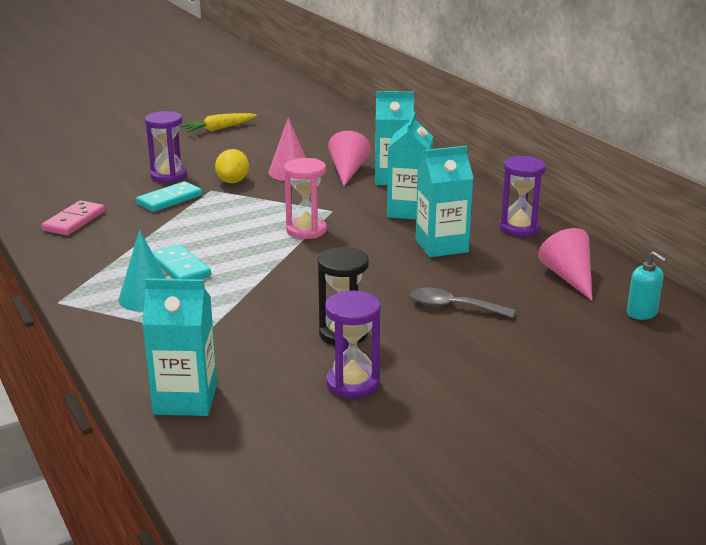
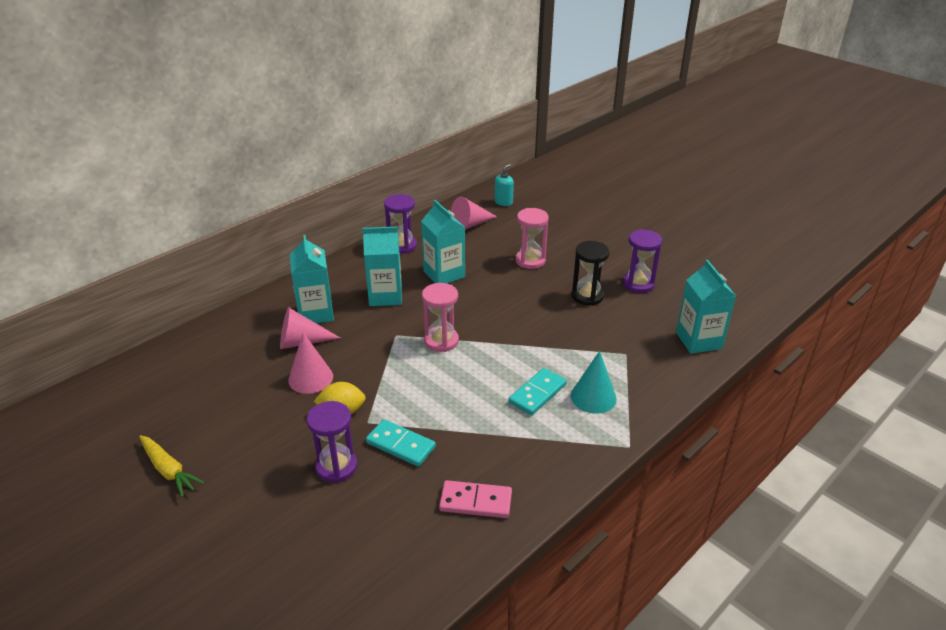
camera: 105 degrees left, 10 degrees up
grey spoon [411,287,515,318] -> pink hourglass [516,208,549,269]

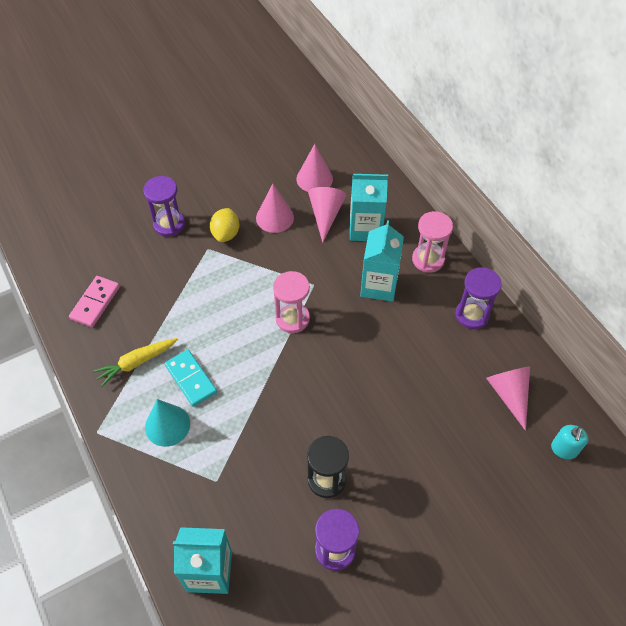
camera: 105 degrees right, 20 degrees up
yellow carrot [139,435,205,498] -> yellow carrot moved to [93,338,178,387]
turquoise domino [366,419,436,467] -> none
turquoise carton [421,200,465,283] -> none
turquoise soap dispenser [495,164,514,206] -> turquoise soap dispenser turned 60 degrees clockwise [551,425,589,459]
pink hourglass [516,208,549,269] -> pink hourglass moved to [412,211,453,273]
none -> pink cone [296,144,333,192]

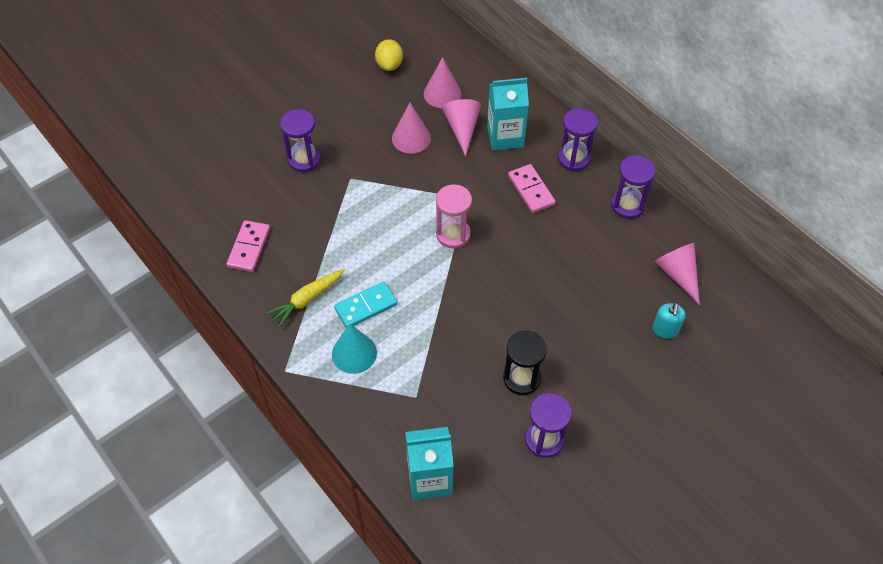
camera: 10 degrees left, 0 degrees up
turquoise domino [165,350,217,407] -> turquoise domino turned 75 degrees counterclockwise [334,282,398,328]
yellow lemon [210,208,239,242] -> yellow lemon moved to [375,39,403,71]
turquoise carton [360,220,404,302] -> pink domino [508,164,556,213]
pink hourglass [412,211,453,273] -> purple hourglass [558,108,598,171]
turquoise soap dispenser [551,425,589,459] -> turquoise soap dispenser moved to [653,303,686,339]

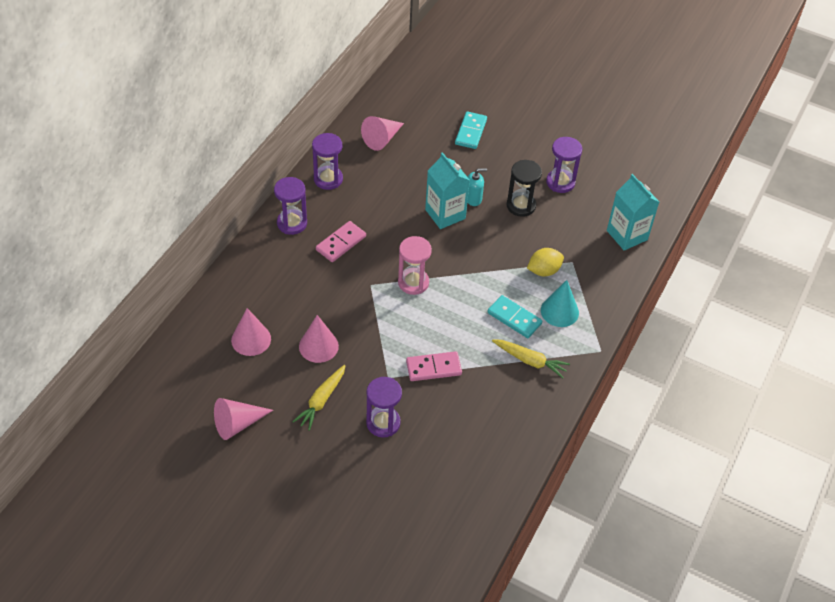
camera: 115 degrees left, 5 degrees down
pink domino [226,220,270,272] -> pink domino moved to [406,351,462,381]
yellow lemon [375,39,403,71] -> yellow lemon moved to [527,248,564,277]
pink cone [442,99,481,157] -> pink cone moved to [214,398,273,440]
turquoise carton [487,78,529,150] -> turquoise carton moved to [425,152,470,229]
turquoise soap dispenser [653,303,686,339] -> turquoise soap dispenser moved to [467,168,487,206]
none -> yellow carrot [292,365,346,431]
none -> turquoise domino [455,111,487,149]

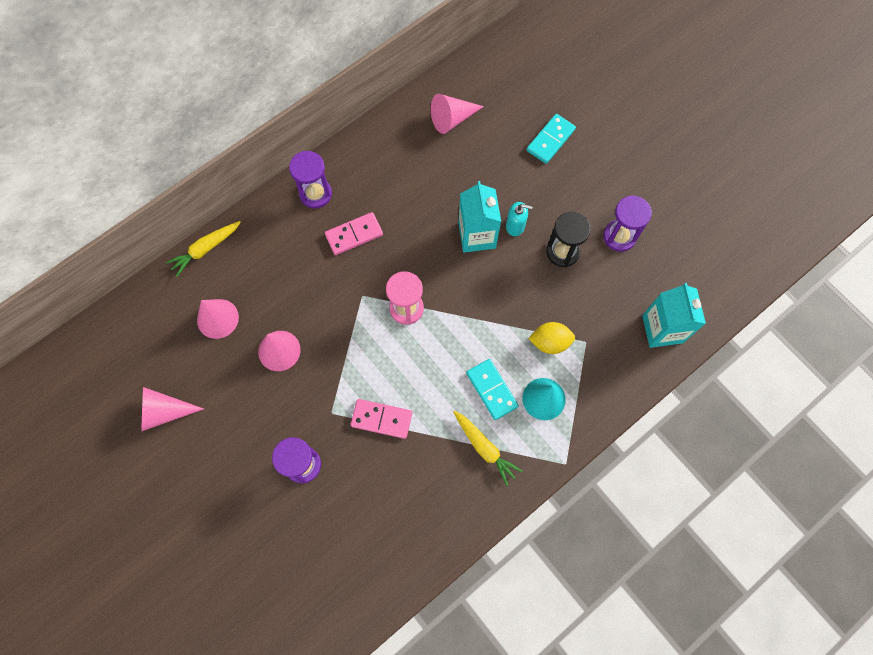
camera: 25 degrees right, 20 degrees up
yellow carrot [292,365,346,431] -> yellow carrot moved to [166,221,241,277]
purple hourglass [312,133,343,190] -> none

